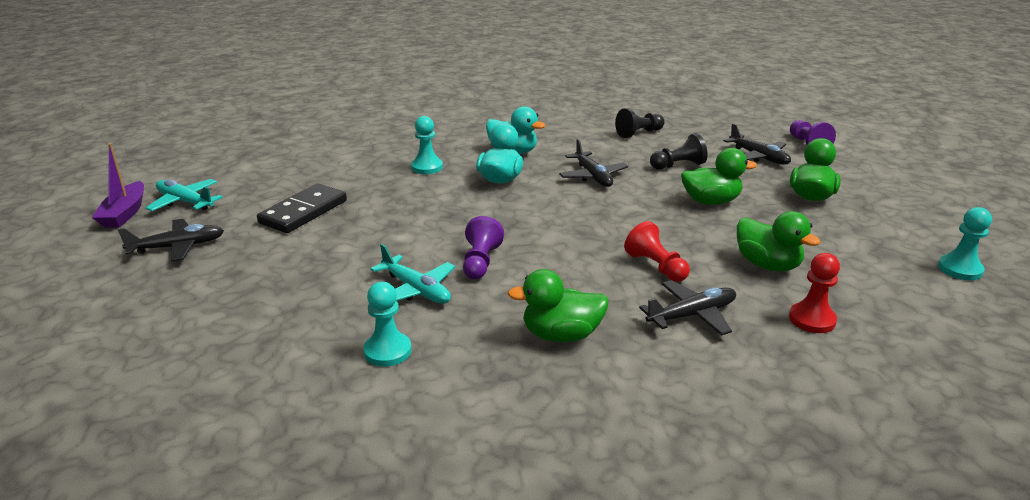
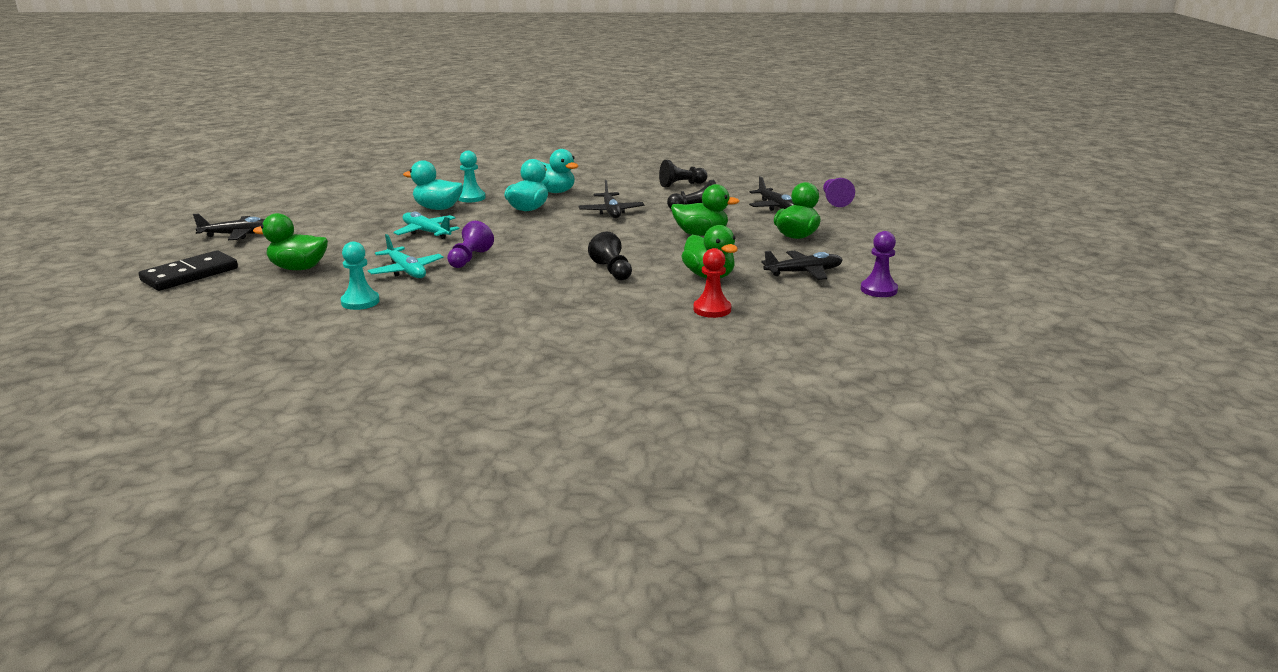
camera: 10 degrees right, 5 degrees down
purple boat [92,143,144,228] -> none
turquoise plane [146,179,223,211] -> turquoise plane moved to [393,211,460,239]
black domino [257,184,347,233] -> black domino moved to [139,250,238,291]
green duck [507,269,609,342] -> green duck moved to [253,213,328,270]
red pawn [624,221,690,282] -> black pawn [588,232,632,280]
black plane [639,280,736,336] -> black plane moved to [761,251,843,280]
turquoise pawn [938,207,992,280] -> purple pawn [861,231,898,297]
none -> turquoise duck [403,160,463,210]

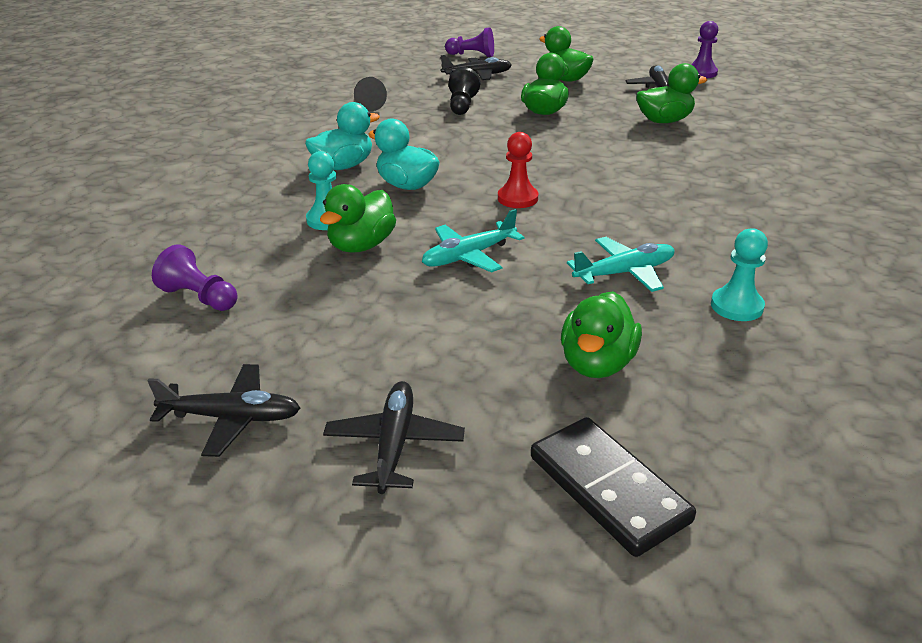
camera: 75 degrees left, 10 degrees up
turquoise duck [403,160,463,210] -> green duck [320,184,396,252]
purple pawn [447,221,494,268] -> purple pawn moved to [152,244,238,311]
black plane [579,180,644,218] -> black plane moved to [147,364,300,457]
black pawn [588,232,632,280] -> none
red pawn [693,248,731,318] -> red pawn moved to [498,132,538,208]

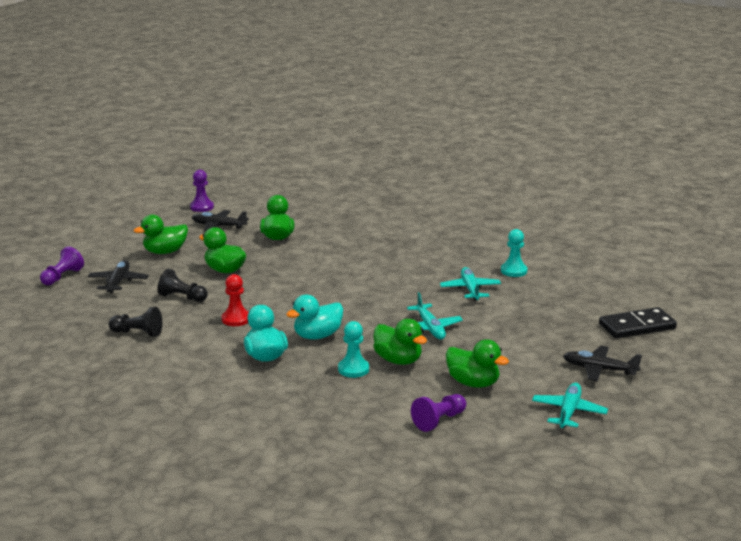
camera: 75 degrees left, 10 degrees down
black plane [147,364,300,457] -> turquoise plane [532,383,608,428]
red pawn [498,132,538,208] -> red pawn moved to [222,274,249,326]
green duck [561,291,642,378] -> green duck moved to [446,339,509,388]

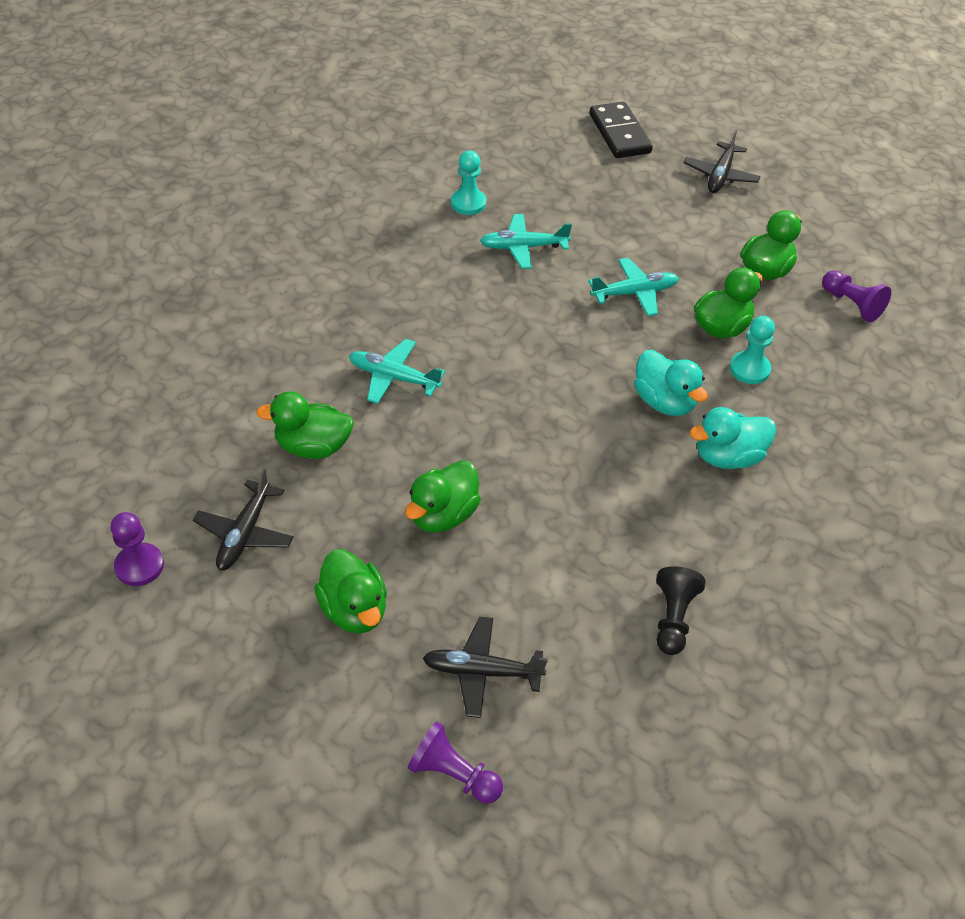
camera: 90 degrees left, 25 degrees up
black pawn [157,269,208,302] -> none
red pawn [222,274,249,326] -> none
turquoise plane [532,383,608,428] -> turquoise plane moved to [349,339,445,404]

